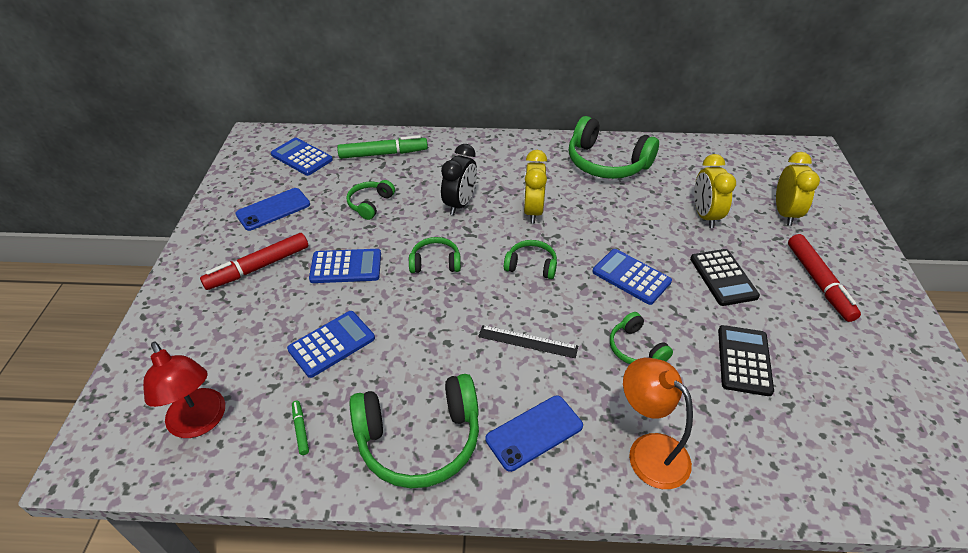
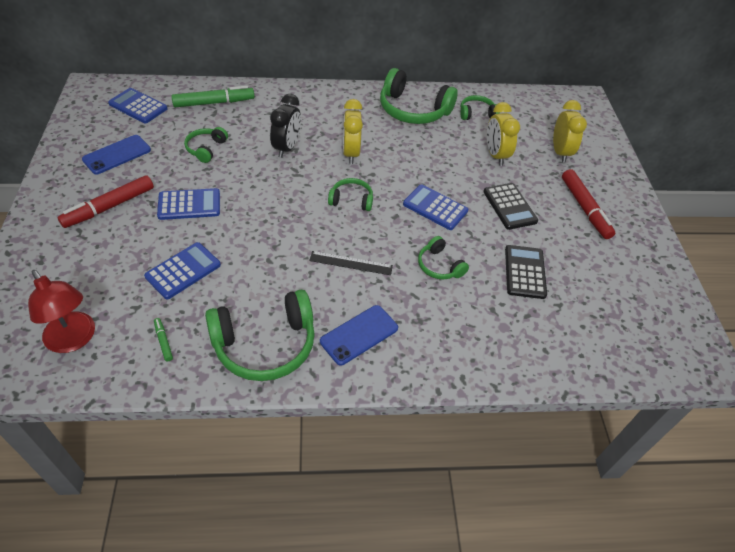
camera: 10 degrees left, 5 degrees up
green headphones [409,237,461,273] -> green headphones moved to [460,95,500,120]
orange lamp [623,358,693,489] -> none

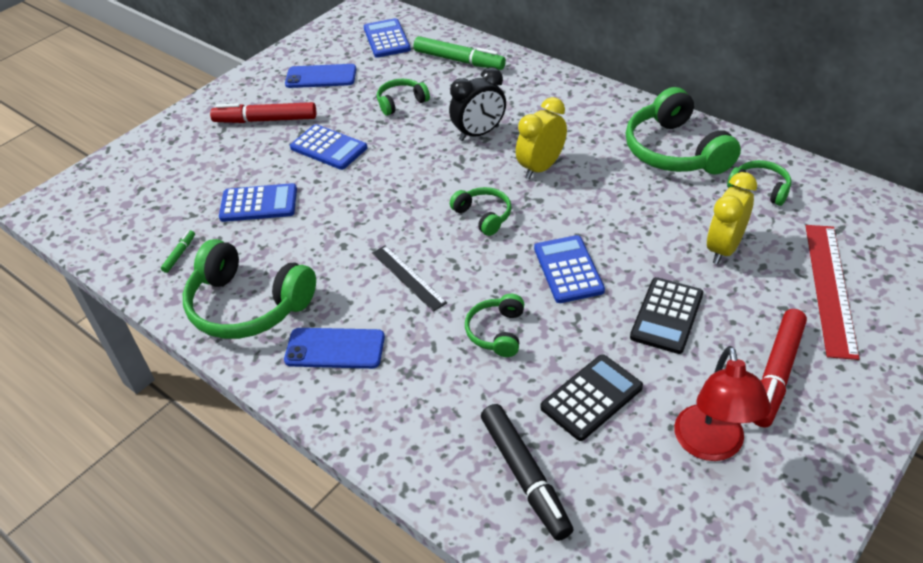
camera: 50 degrees right, 5 degrees down
red lamp [28,270,95,353] -> red lamp moved to [674,346,771,461]
yellow clock [553,100,587,163] -> red ruler [806,225,860,360]
none -> black marker [481,404,573,541]

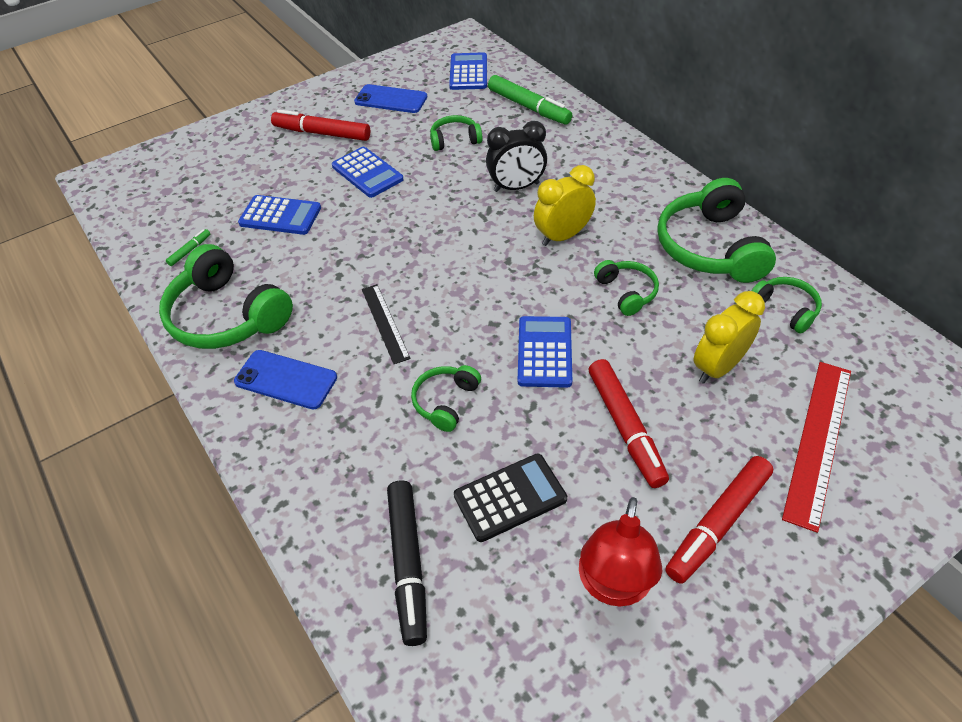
camera: 15 degrees right, 5 degrees up
green headphones [450,187,511,236] -> green headphones moved to [594,260,659,316]
black calculator [630,277,703,354] -> red marker [589,359,669,488]

